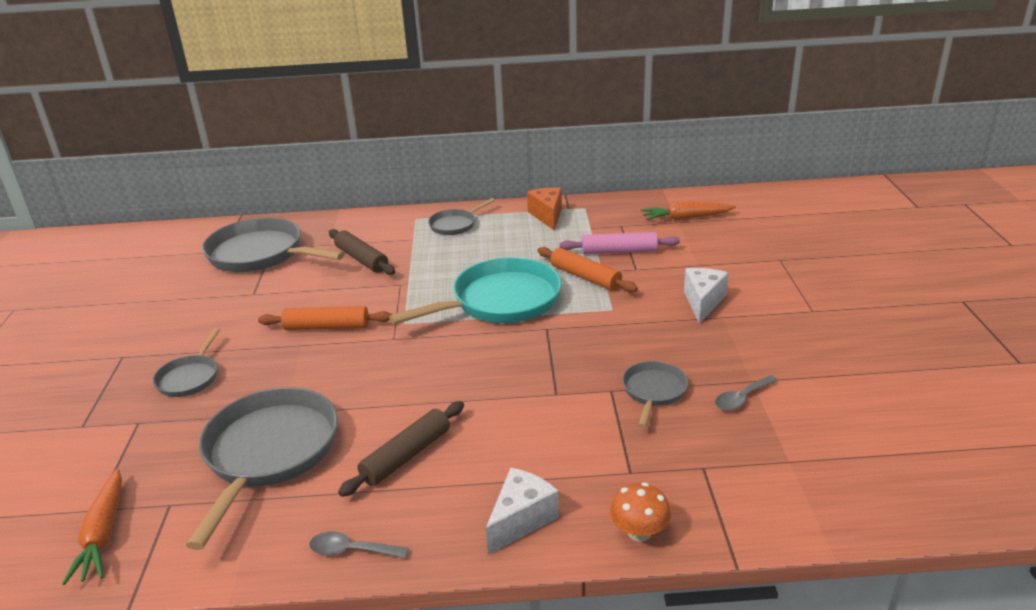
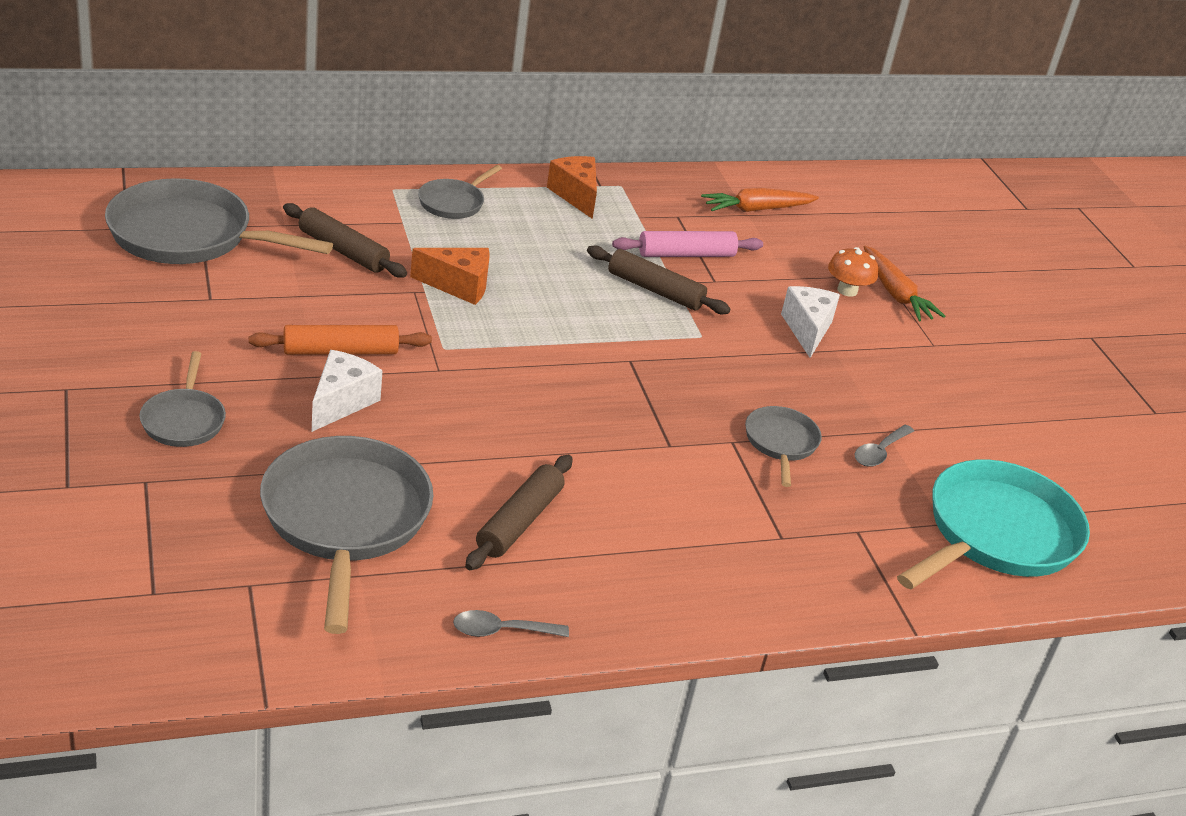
camera: 20 degrees left, 5 degrees up
orange carrot [62,469,122,585] -> orange carrot moved to [864,246,946,321]
turquoise pan [389,257,562,324] -> turquoise pan moved to [897,460,1090,589]
white cheese [486,468,559,555] -> white cheese moved to [312,350,383,432]
orange rolling pin [538,247,638,292] -> brown rolling pin [587,246,731,314]
orange mushroom [610,482,671,542] -> orange mushroom moved to [828,247,878,297]
none -> orange cheese [410,248,490,305]

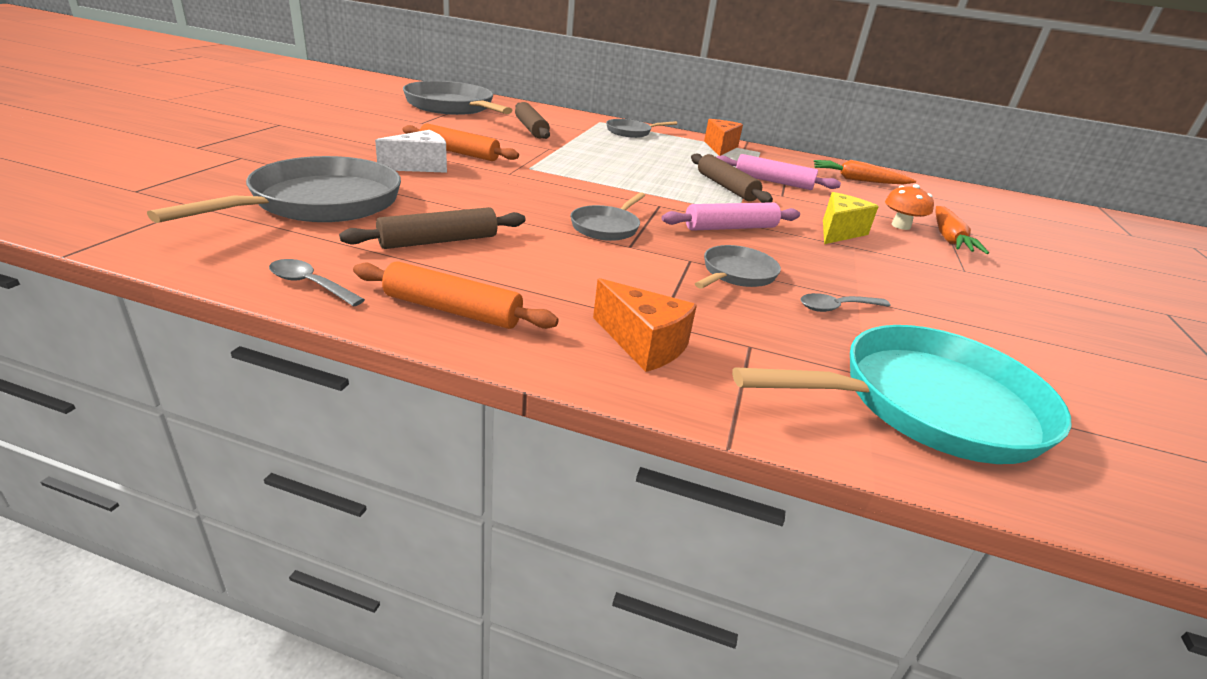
camera: 35 degrees right, 5 degrees down
grey pan [140,351,226,447] -> grey pan moved to [570,192,645,241]
orange cheese [410,248,490,305] -> orange cheese moved to [593,278,697,372]
white cheese [781,286,840,358] -> yellow cheese [823,192,879,244]
none -> orange rolling pin [353,261,559,329]
none -> pink rolling pin [662,202,800,231]

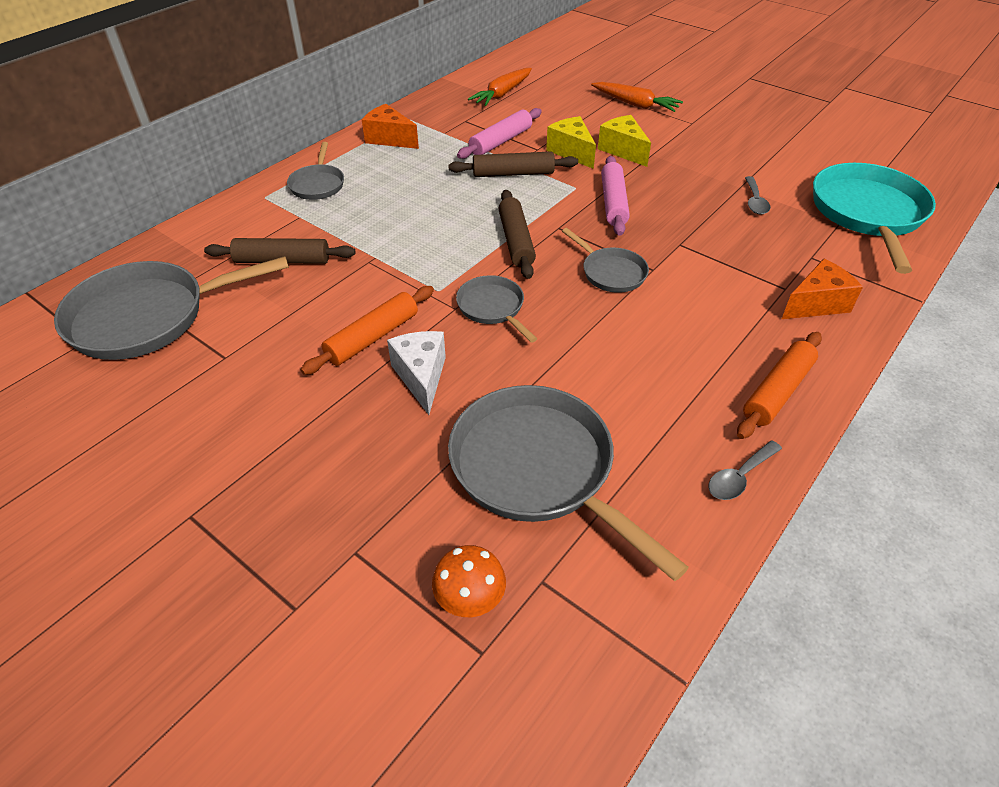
camera: 65 degrees left, 15 degrees up
brown rolling pin [339,207,526,249] -> brown rolling pin moved to [498,190,536,279]
grey pan [695,245,781,288] -> grey pan moved to [456,275,537,343]
orange mushroom [885,184,934,230] -> orange mushroom moved to [432,545,506,617]
none -> yellow cheese [546,116,596,169]

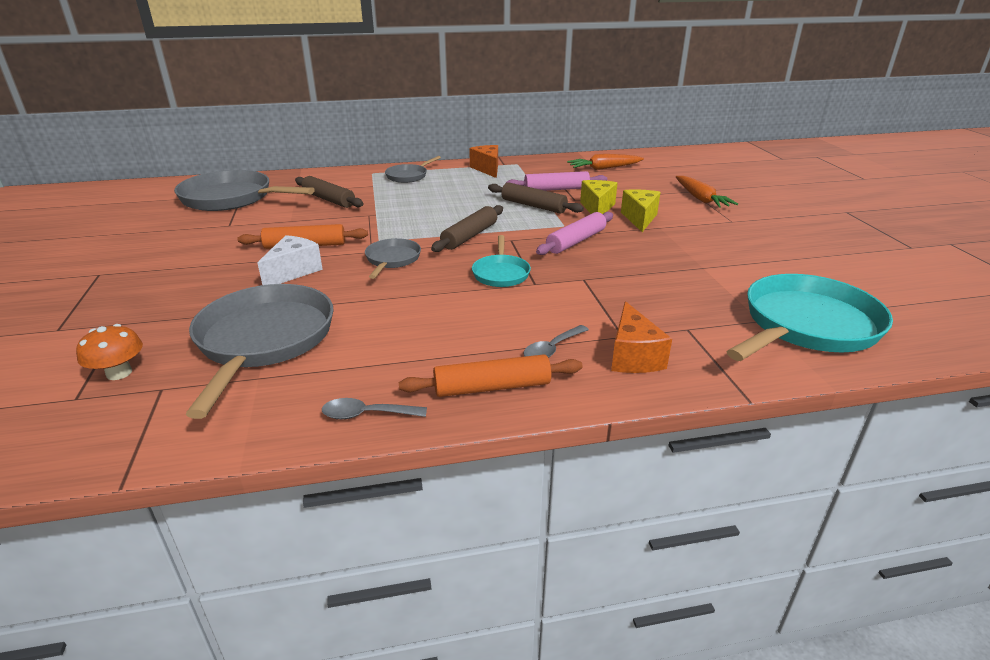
camera: 40 degrees right, 15 degrees down
grey pan [562,228,649,293] -> turquoise pan [472,235,531,287]
grey spoon [745,176,771,215] -> grey spoon moved to [523,325,589,358]
orange cheese [782,259,863,319] -> orange cheese turned 75 degrees clockwise [611,301,672,373]

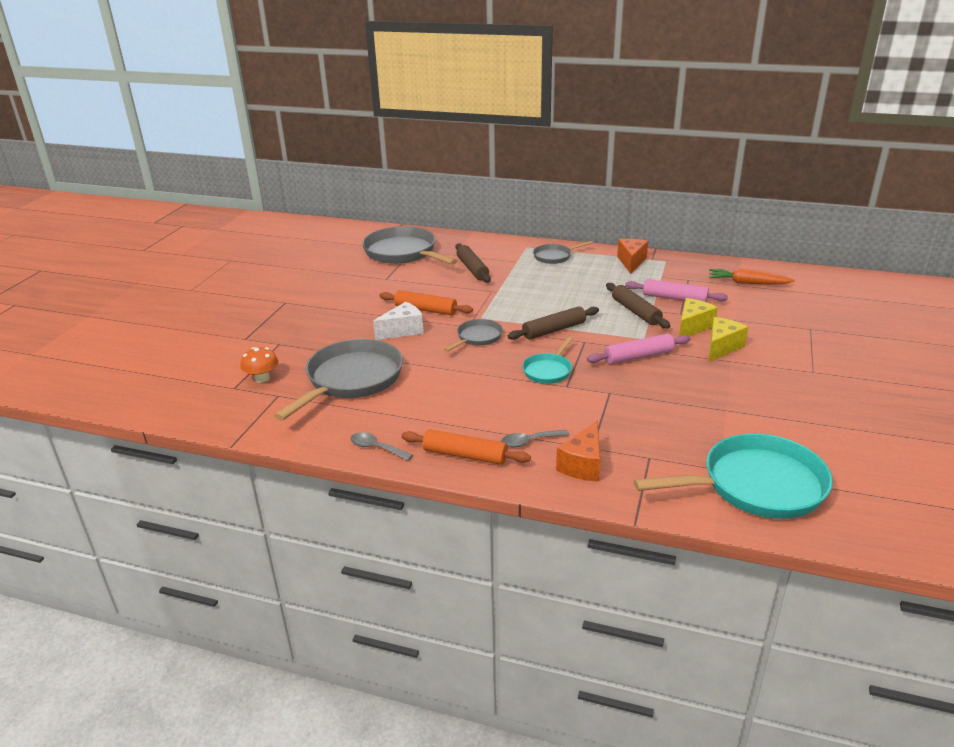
camera: 30 degrees right, 0 degrees up
orange carrot [676,176,738,208] -> none

